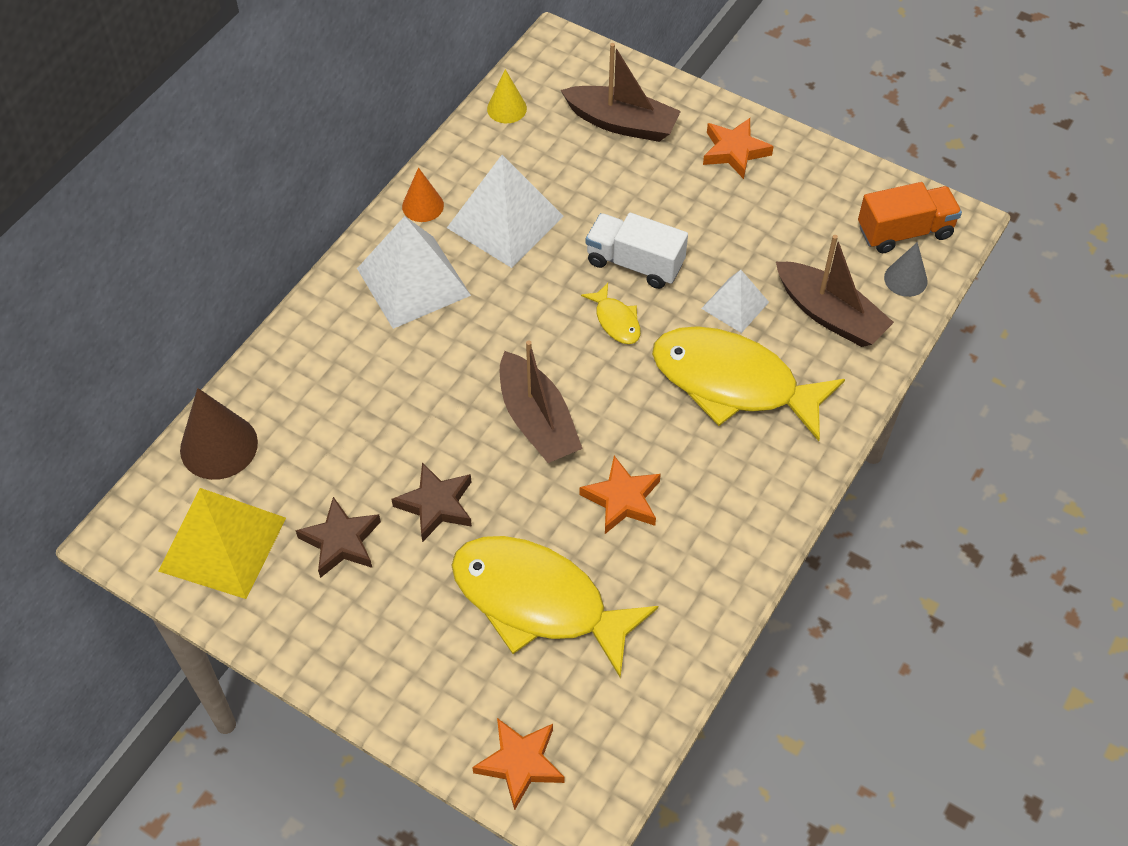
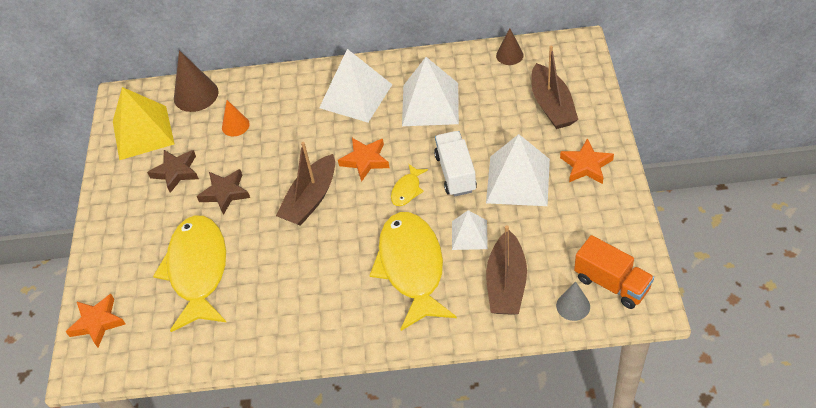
camera: 60 degrees right, 5 degrees down
orange cone [402,167,444,222] -> orange cone moved to [222,100,250,136]
yellow cone [487,69,527,123] -> brown cone [496,28,524,65]
orange star [580,456,661,534] -> orange star moved to [338,138,390,182]
none -> white pyramid [486,134,550,206]

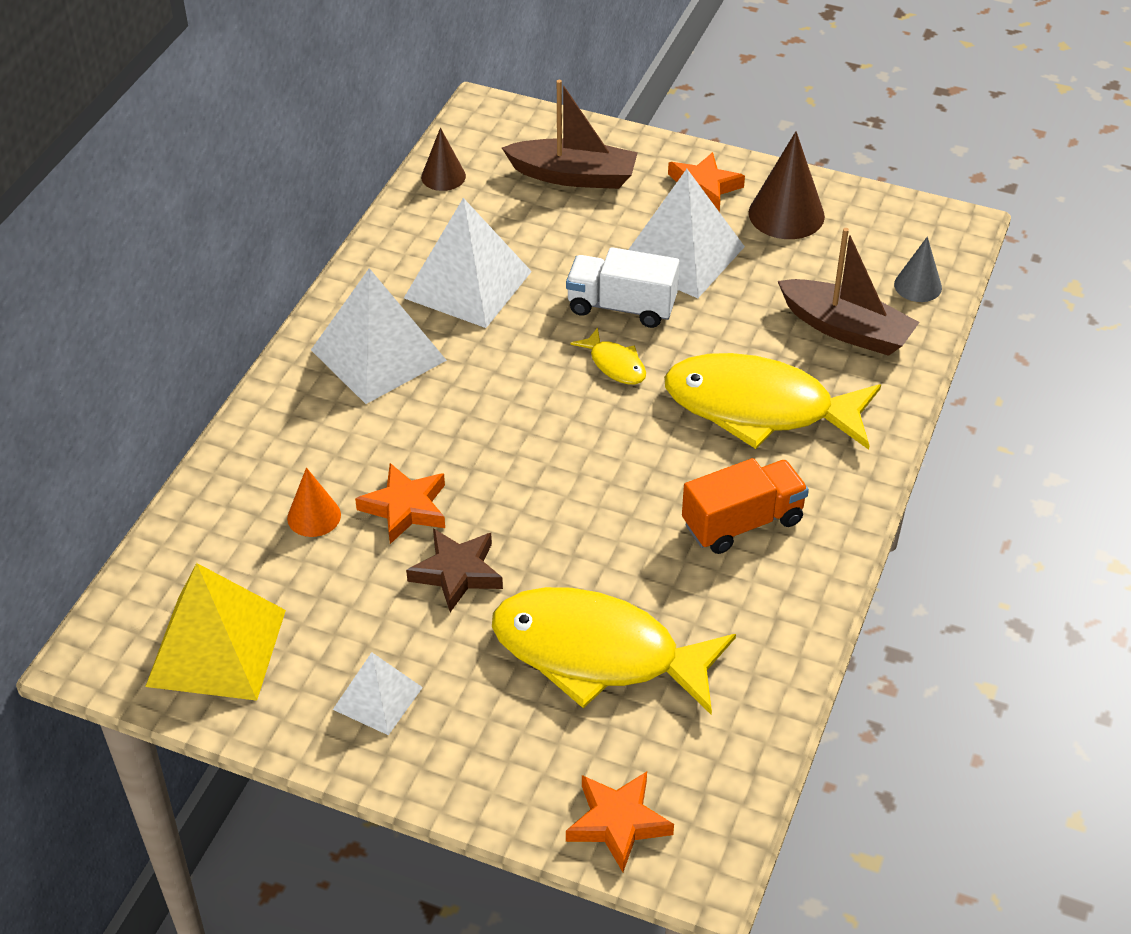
camera: 70 degrees left, 5 degrees down
brown star [147,150,199,193] -> none
brown cone [174,50,218,112] -> brown cone moved to [749,131,825,239]
brown boat [276,142,335,226] -> none
orange star [338,138,390,182] -> orange star moved to [355,463,445,544]
white pyramid [452,210,488,250] -> white pyramid moved to [333,652,423,735]
orange truck [574,235,654,309] -> orange truck moved to [682,458,809,554]

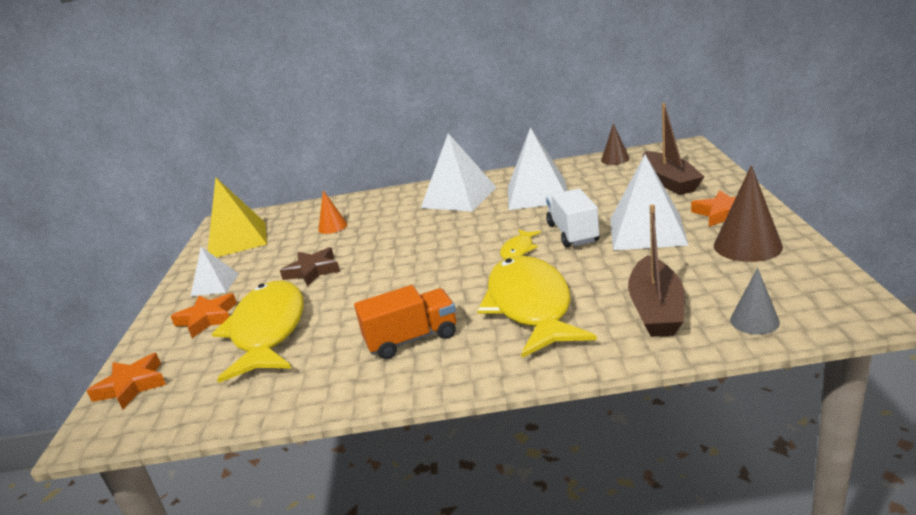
camera: 70 degrees right, 20 degrees down
orange star [355,463,445,544] -> orange star moved to [171,293,237,338]
orange truck [682,458,809,554] -> orange truck turned 60 degrees counterclockwise [354,285,456,359]

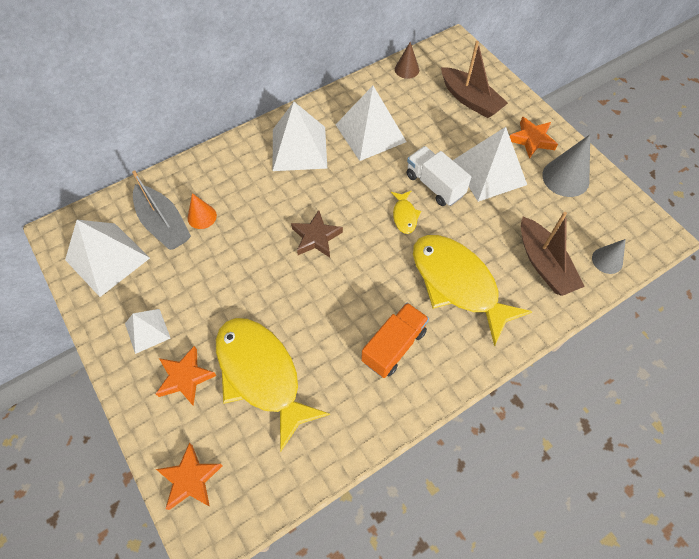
camera: 35 degrees left, 35 degrees up
yellow pyramid [208,178,267,257] -> white pyramid [65,220,150,297]
brown star [280,247,340,287] -> brown star moved to [291,210,343,257]
brown cone [714,165,783,262] -> grey cone [542,135,590,197]
none -> grey boat [132,170,191,250]

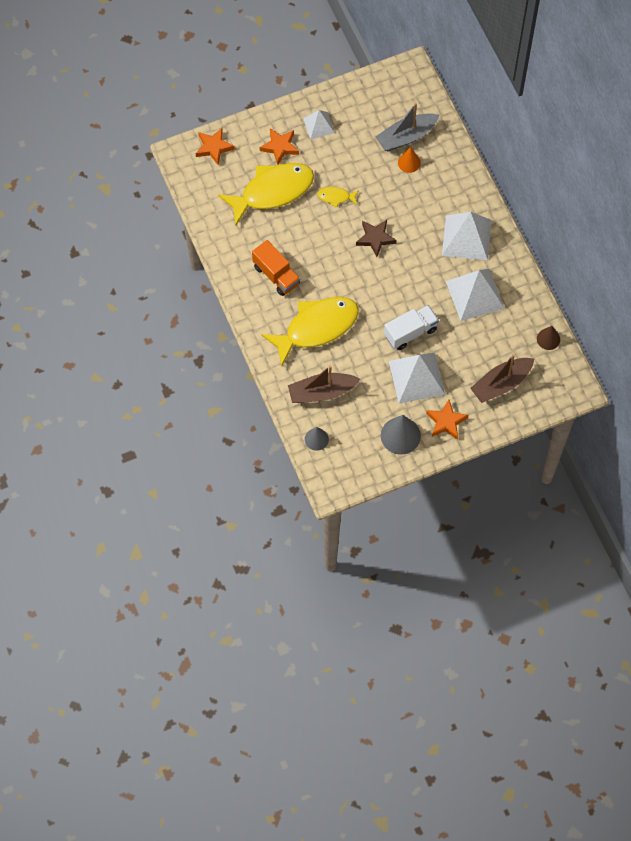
camera: 100 degrees right, 5 degrees up
white pyramid [65,220,150,297] -> none
yellow fish [391,191,421,234] -> yellow fish moved to [317,187,359,208]

